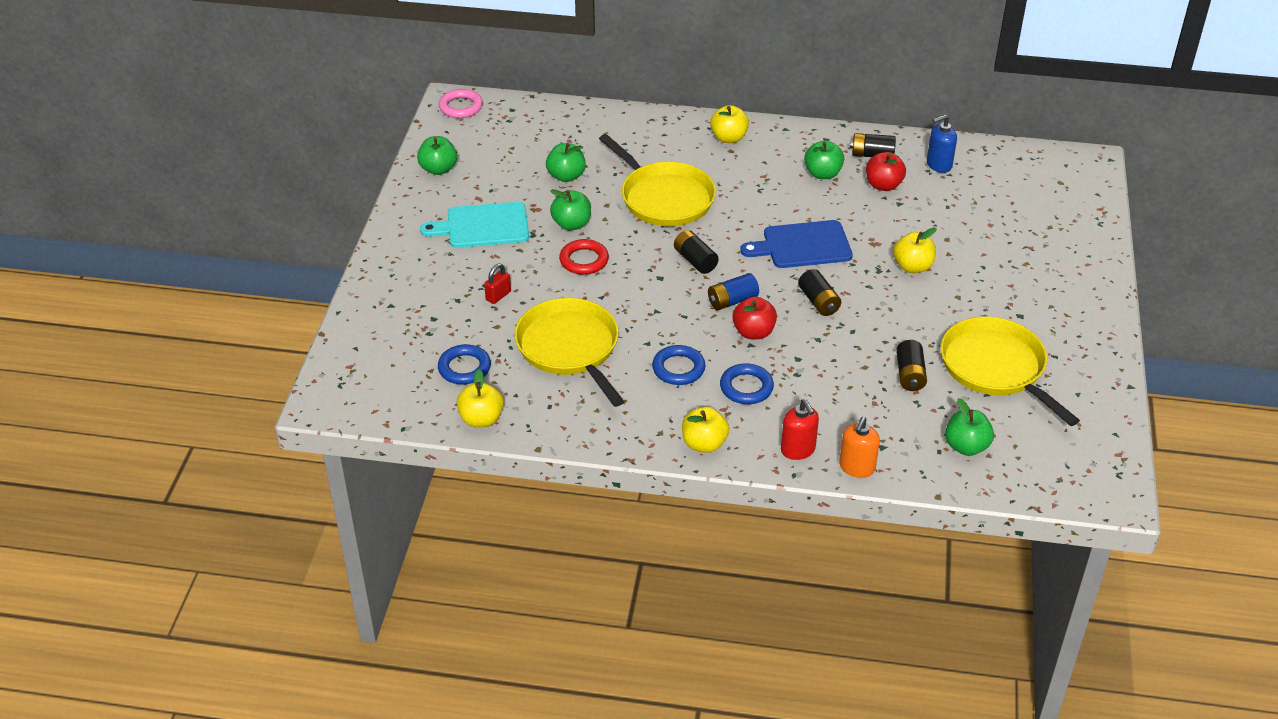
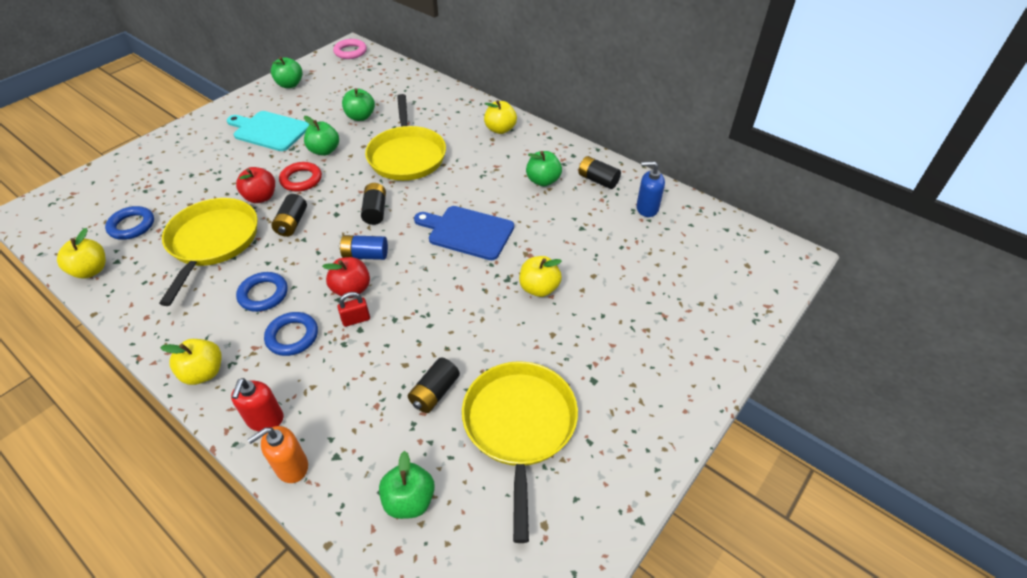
camera: 30 degrees right, 5 degrees up
red padlock [484,264,511,304] -> red padlock moved to [338,292,370,327]
black battery [798,269,841,316] -> black battery moved to [271,194,307,237]
red apple [866,152,906,191] -> red apple moved to [236,167,275,203]

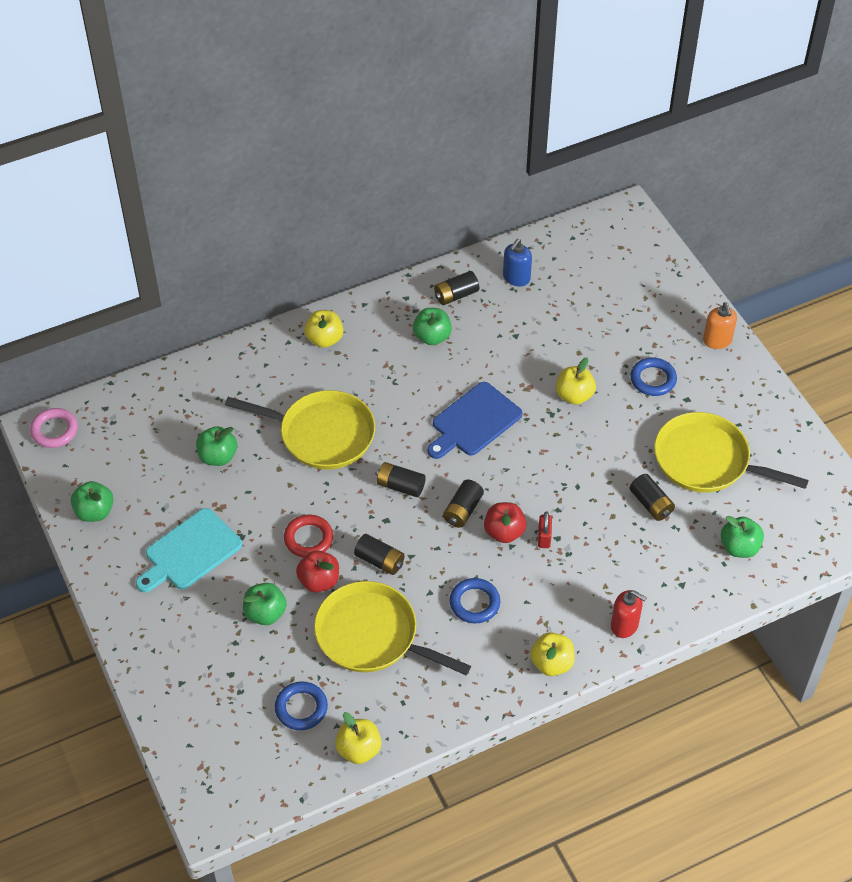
camera: 65 degrees left, 5 degrees up
orange soap dispenser [247,426,308,483] -> orange soap dispenser moved to [703,302,737,349]
blue ring [264,312,318,356] -> blue ring moved to [630,358,677,396]
green apple [304,116,339,156] -> green apple moved to [243,583,287,625]
blue battery [339,235,388,260] -> black battery [443,480,484,528]

